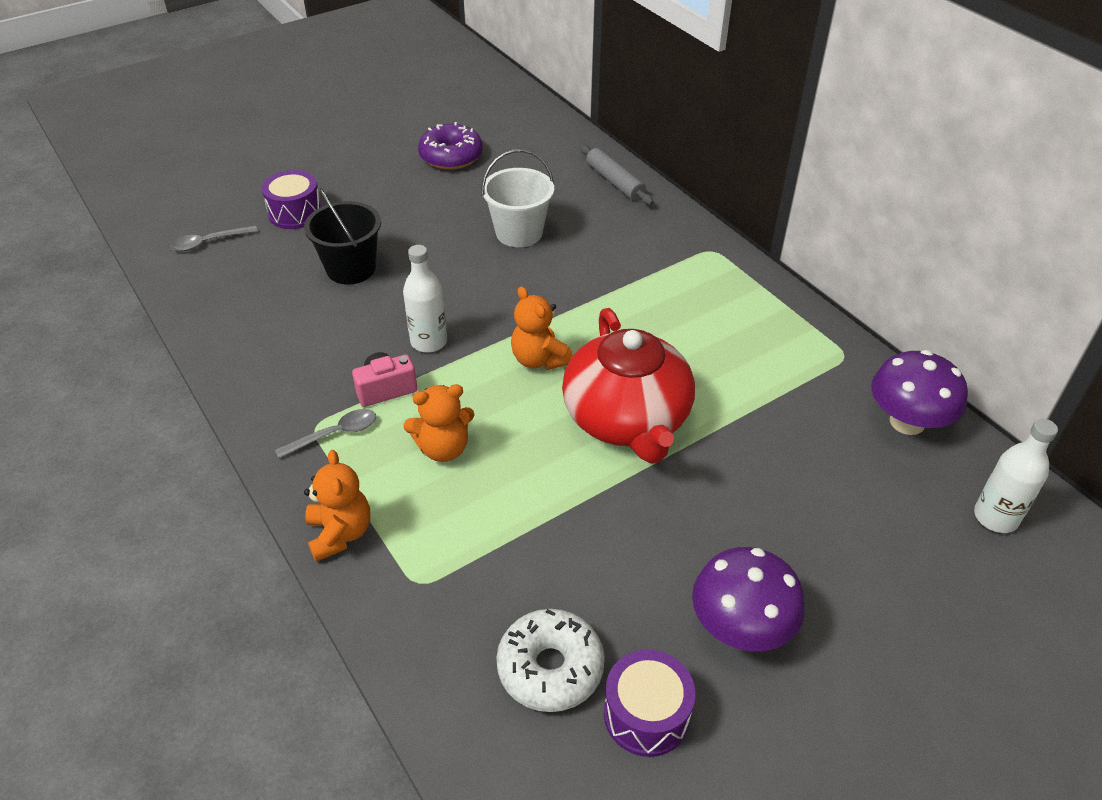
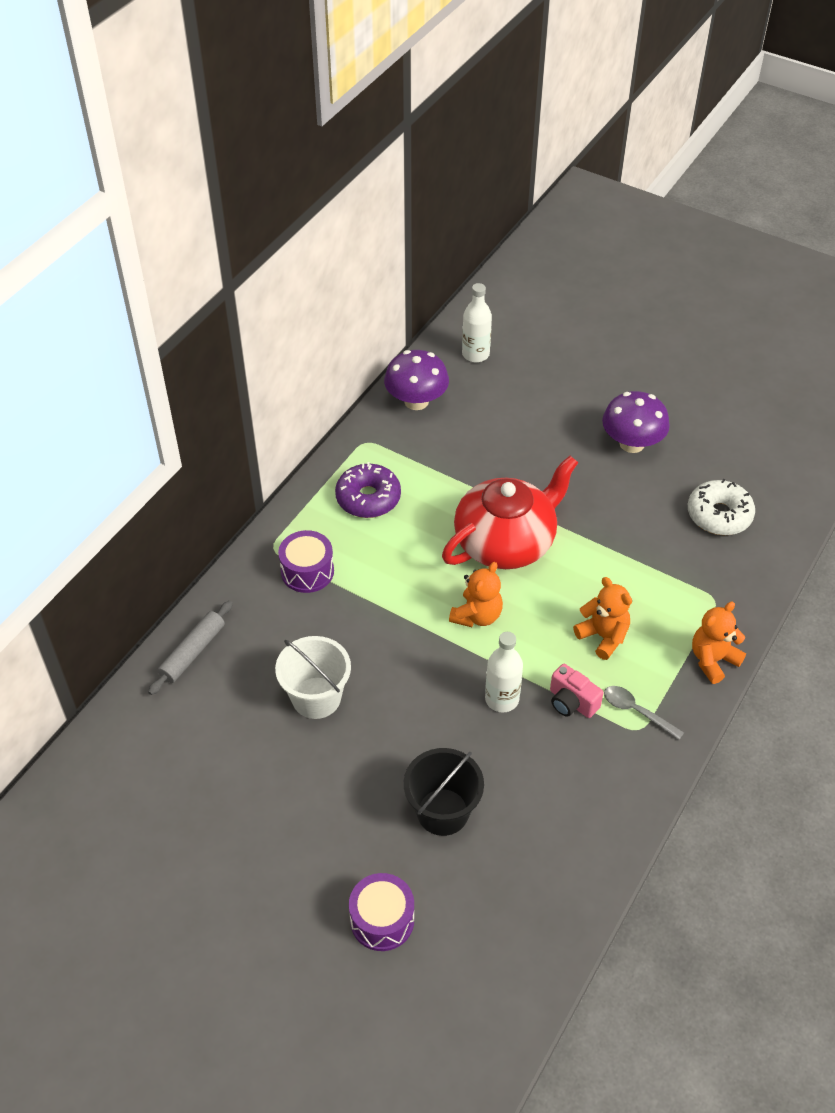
camera: 115 degrees left, 5 degrees up
grey spoon [170,225,258,251] -> none
purple donut [418,122,483,170] -> purple donut moved to [335,462,401,518]
purple drum [604,650,695,757] -> purple drum moved to [278,530,334,593]

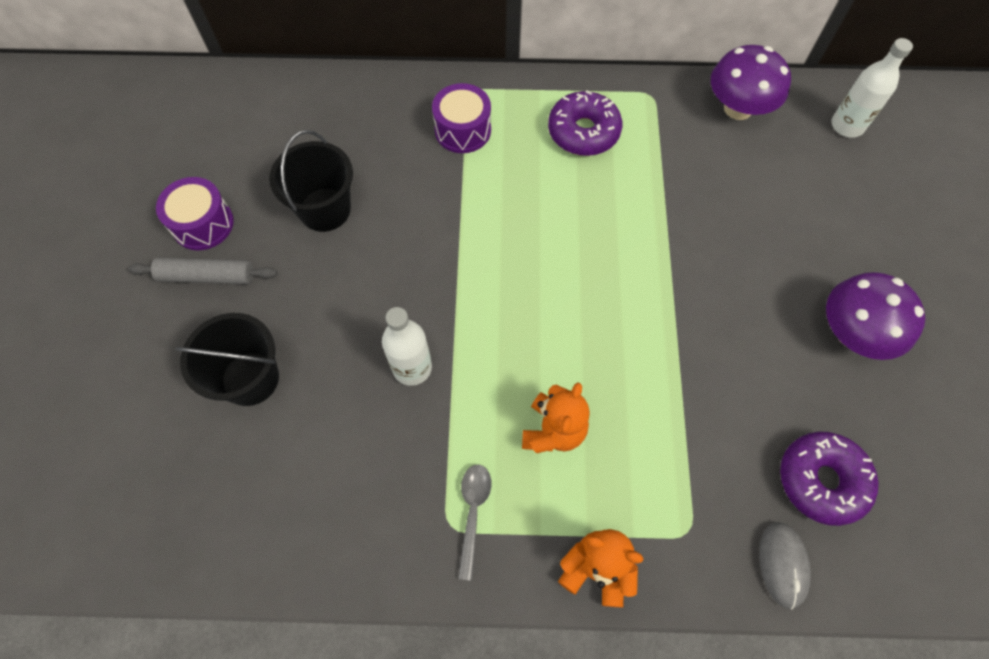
camera: 60 degrees right, 15 degrees up
grey rolling pin [148,601,233,695] -> grey rolling pin moved to [128,258,277,284]
white bucket [275,636,351,719] -> black bucket [269,130,353,232]
purple drum [349,873,414,951] -> purple drum moved to [156,177,234,250]
red teapot [442,456,578,569] -> none
orange teddy bear [449,562,503,627] -> none
pink camera [550,664,604,718] -> none
white donut [688,478,755,535] -> purple donut [780,431,879,526]
none -> grey mouse [759,522,811,610]

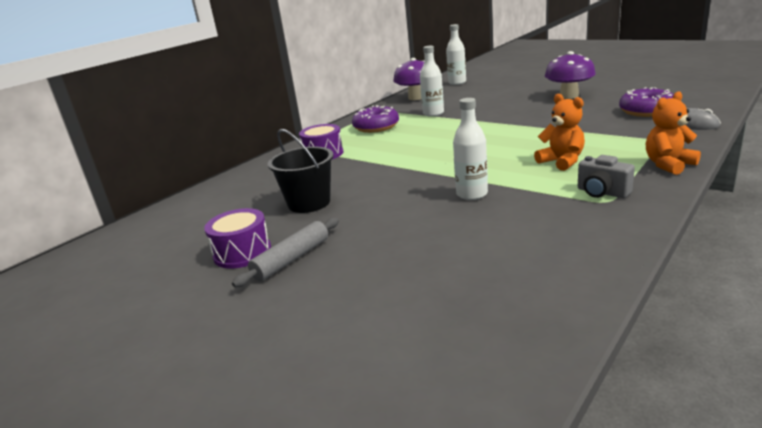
camera: 50 degrees left, 40 degrees down
black bucket [175,313,279,406] -> none
grey spoon [458,464,491,581] -> grey camera [578,155,635,198]
none -> white bottle [420,46,444,117]

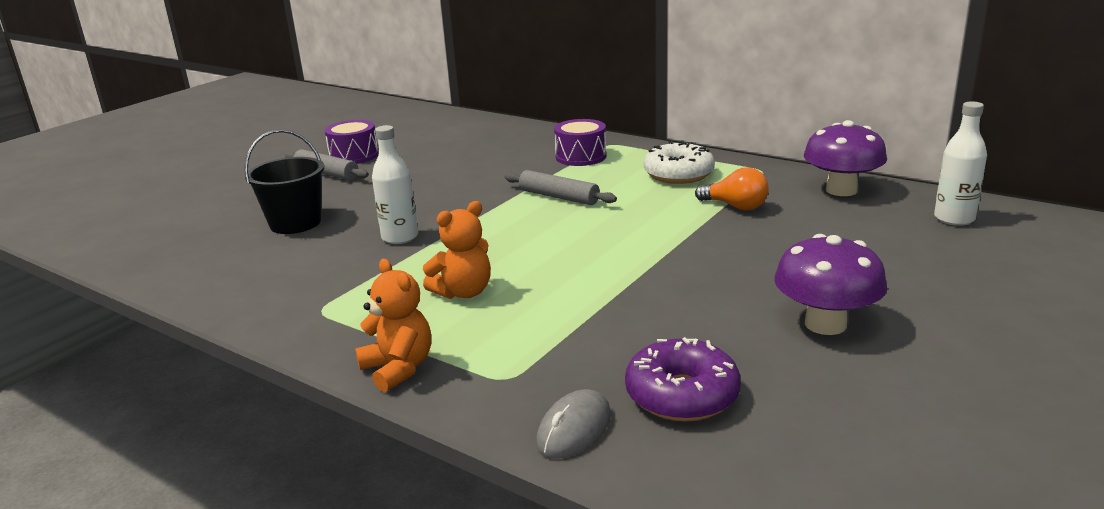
camera: 85 degrees right, 0 degrees up
black bucket [268,129,334,213] -> black bucket moved to [245,129,324,234]
purple donut [352,105,399,133] -> white donut [644,141,715,184]
white bottle [420,46,444,117] -> orange light bulb [695,167,769,210]
grey camera [578,155,635,198] -> none
none -> grey rolling pin [504,170,617,205]

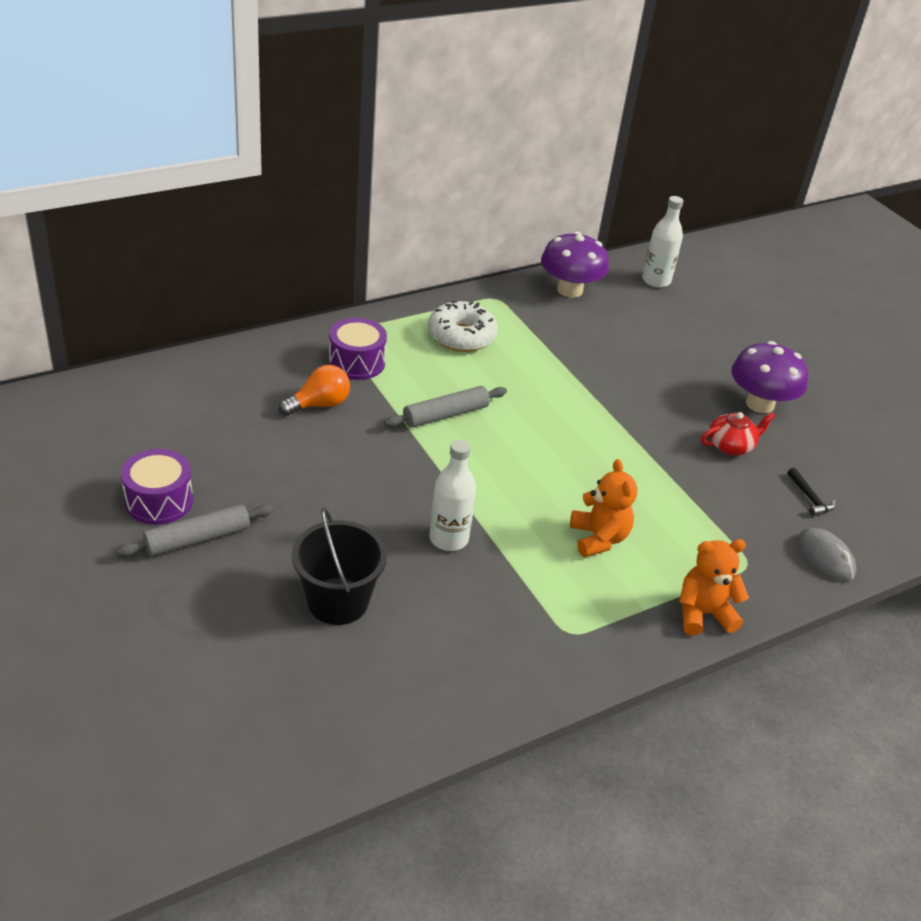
camera: 70 degrees left, 15 degrees up
purple donut [625,337,741,422] -> black hammer [787,468,836,517]
orange light bulb [695,167,769,210] -> orange light bulb moved to [279,365,350,416]
none -> red teapot [701,412,775,455]

